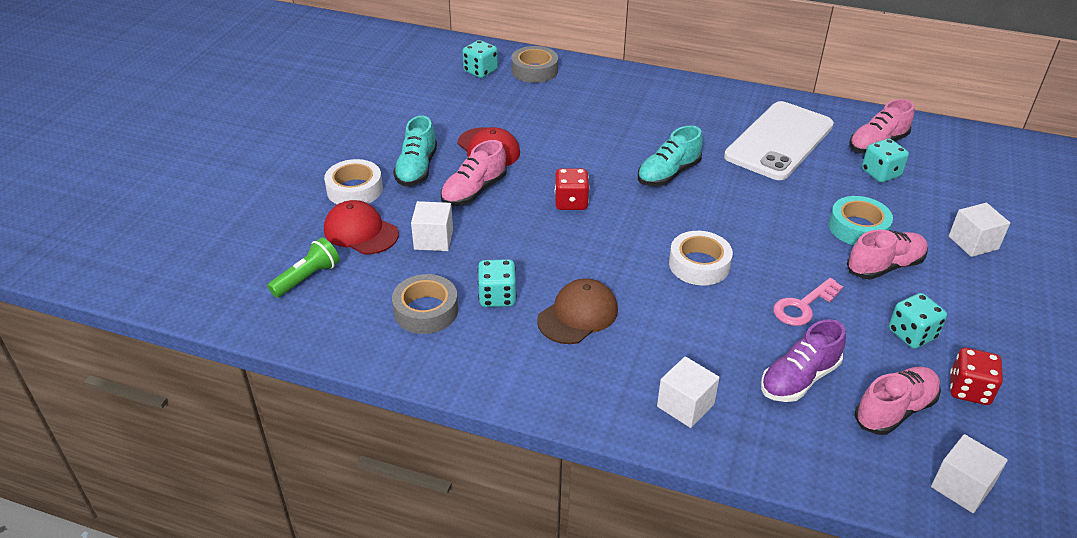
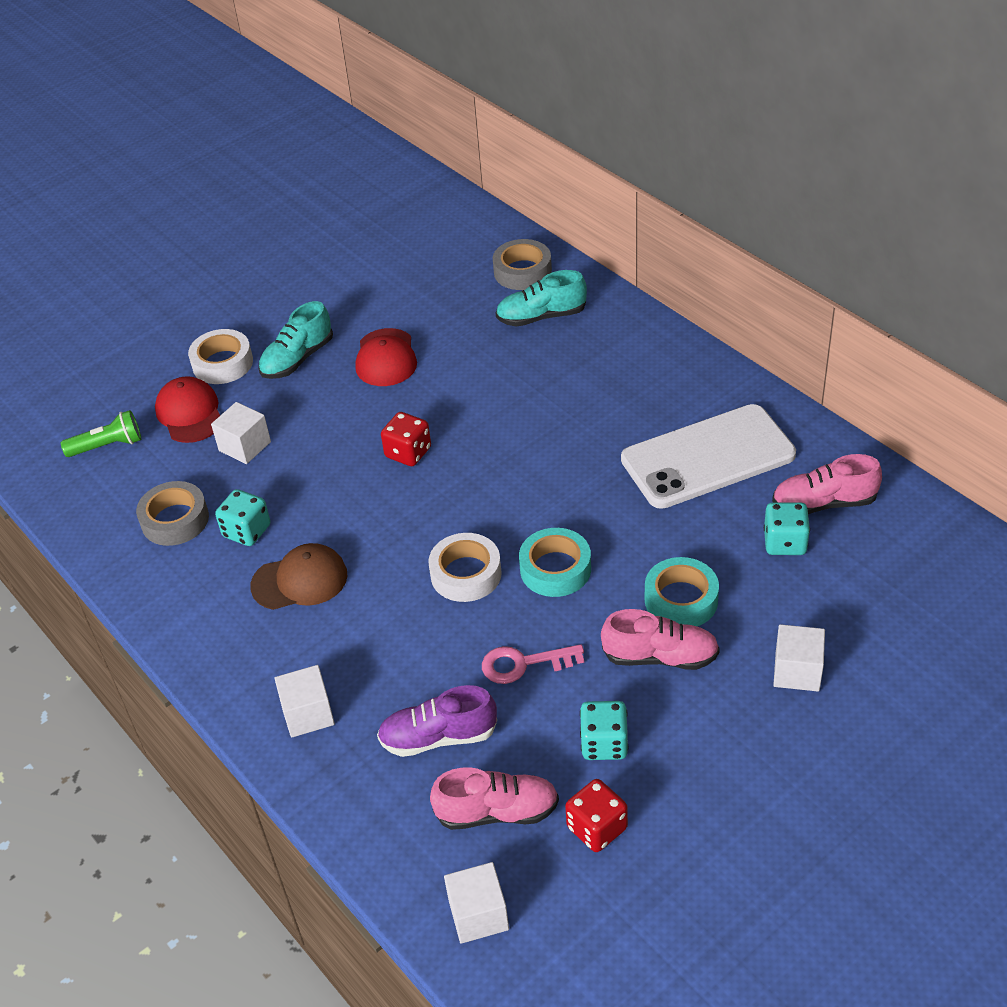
camera: 35 degrees right, 5 degrees up
pink shoe [441,140,507,206] -> none
turquoise dice [463,40,498,78] -> none
turquoise shoe [638,125,703,186] -> turquoise shoe moved to [496,270,587,327]
none -> turquoise tape [519,528,591,597]

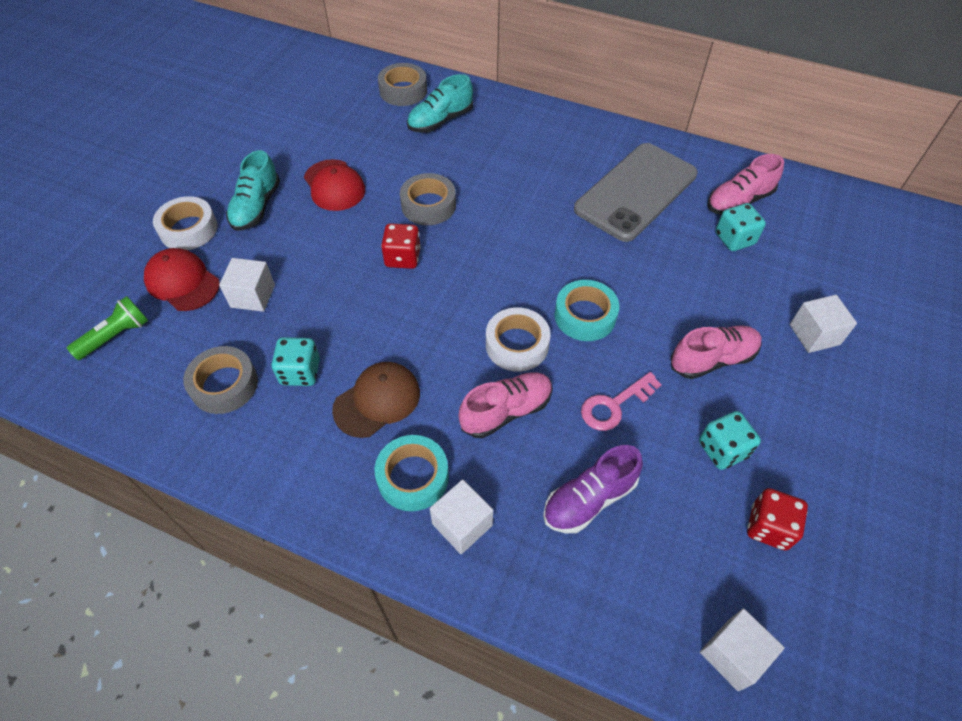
camera: 30 degrees left, 10 degrees up
pink shoe [430,767,559,830] -> pink shoe moved to [458,372,553,438]
white phone [621,404,796,509] -> grey phone [574,143,698,242]
turquoise tape [645,557,719,626] -> turquoise tape moved to [375,435,449,511]
none -> grey tape [400,173,456,225]

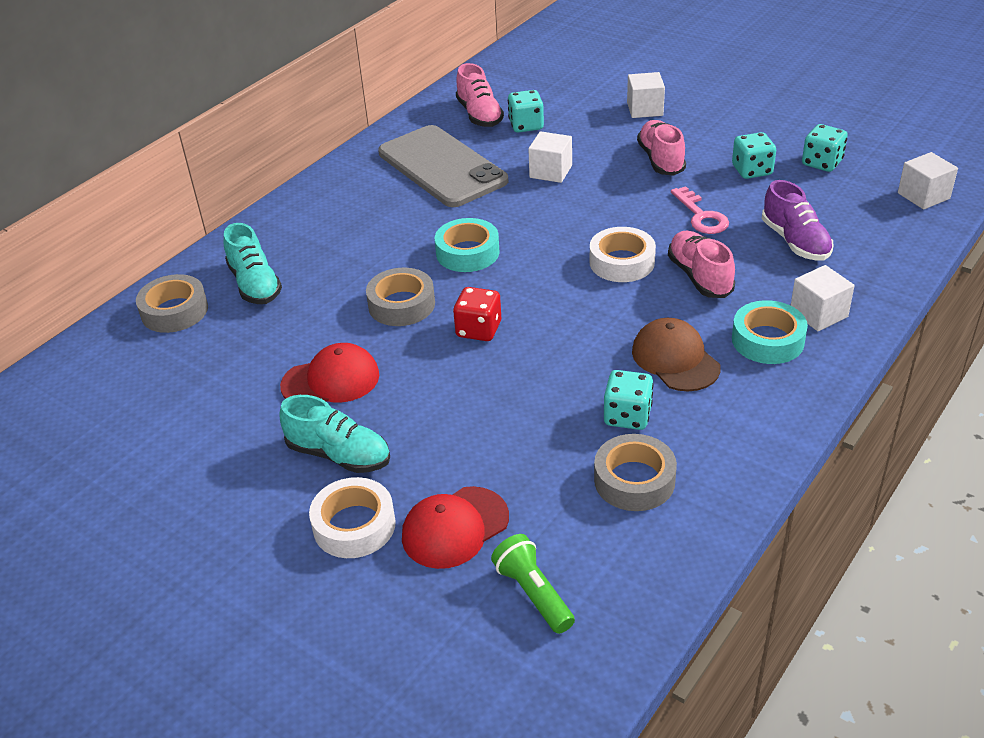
camera: 75 degrees left, 15 degrees down
white cube [219,258,275,312] -> white cube moved to [528,131,572,183]
turquoise tape [554,280,619,341] -> turquoise tape moved to [435,218,499,272]
red dice [747,488,808,550] -> turquoise dice [802,124,848,172]

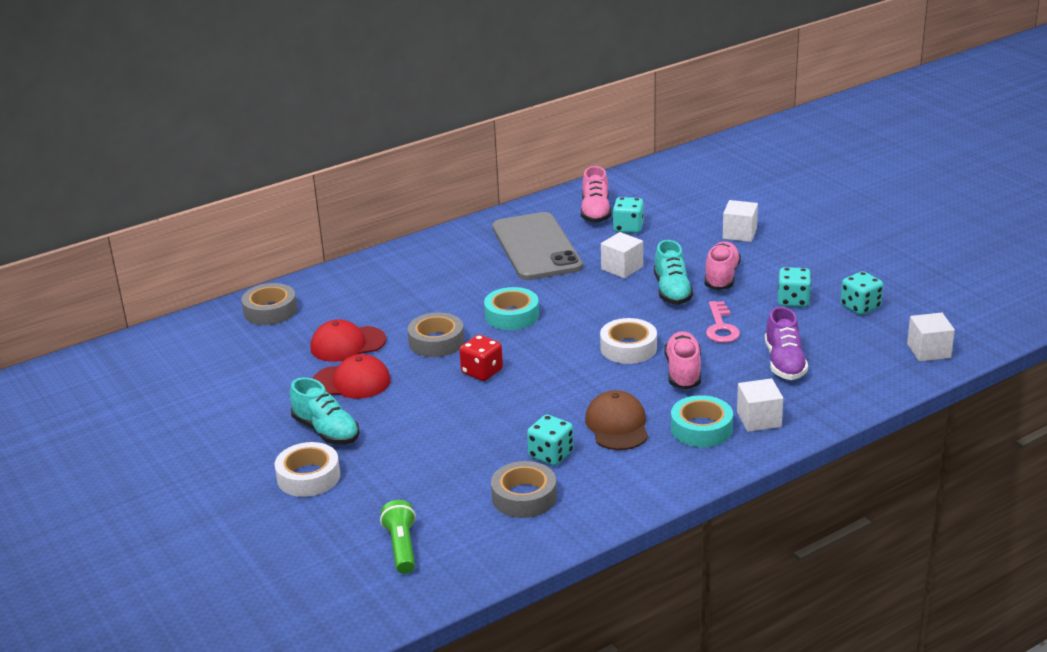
camera: 20 degrees right, 10 degrees down
turquoise shoe [224,223,282,304] -> turquoise shoe moved to [654,240,693,305]
red cap [402,486,509,569] -> red cap moved to [310,319,386,362]

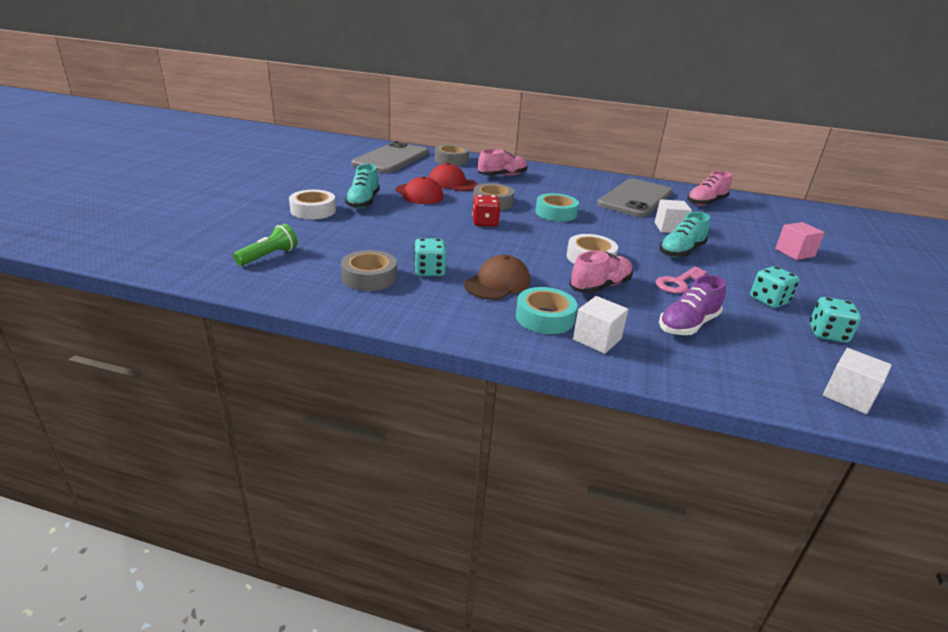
camera: 45 degrees right, 0 degrees up
turquoise dice [612,197,644,233] -> none
pink shoe [704,241,741,290] -> pink shoe moved to [478,149,528,176]
white cube [723,200,758,242] -> pink cube [775,222,825,260]
none -> grey phone [351,141,429,173]

